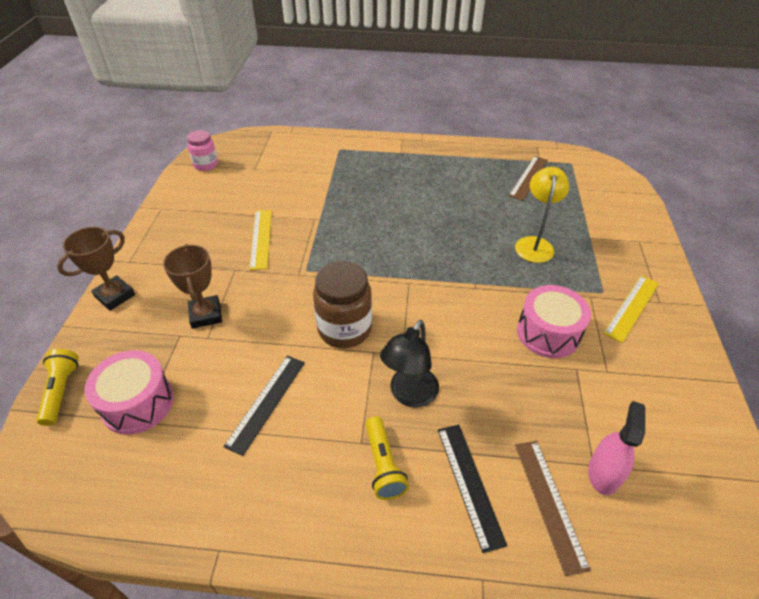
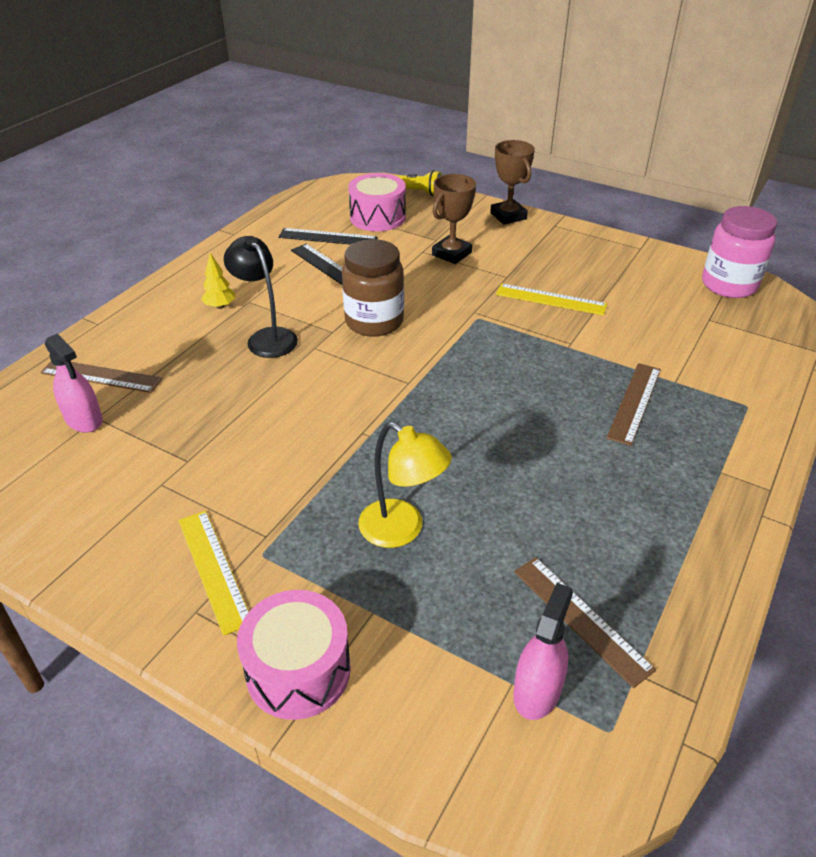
camera: 115 degrees right, 5 degrees down
brown trophy [163,244,222,329] -> brown trophy turned 60 degrees counterclockwise [432,174,476,264]
pink jar [187,130,218,171] -> pink jar [702,206,777,298], size x1.63
yellow flashlight [366,416,409,500] -> yellow tree [201,253,235,309]
black ruler [438,425,507,553] -> black ruler moved to [278,228,378,245]
pink drum [517,285,591,358] -> pink drum moved to [237,590,351,720]
none -> pink spray bottle [513,583,573,720]
none -> brown ruler [606,363,661,446]

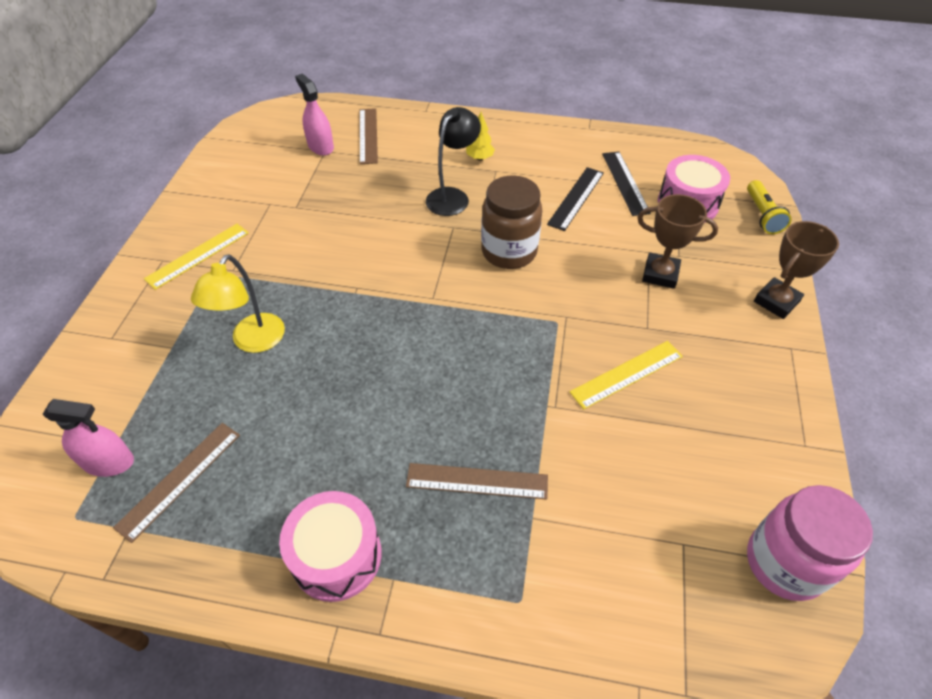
camera: 70 degrees right, 10 degrees up
pink spray bottle [45,334,103,433] -> pink spray bottle turned 120 degrees clockwise [295,74,334,156]
pink drum [237,590,351,720] -> pink drum moved to [279,491,382,602]
yellow ruler [496,283,607,315] -> yellow ruler turned 60 degrees clockwise [570,341,683,409]

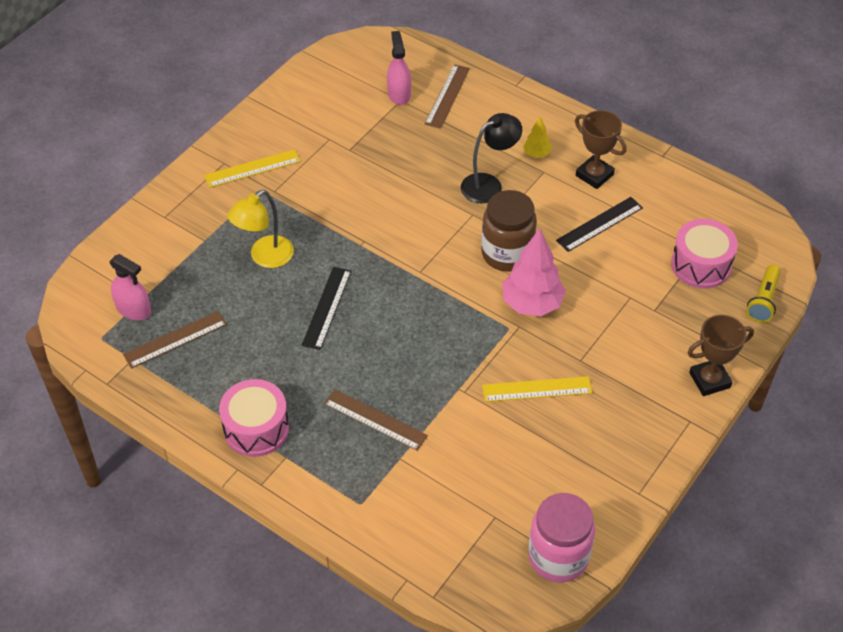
camera: 25 degrees right, 0 degrees up
black ruler [602,152,651,216] -> black ruler moved to [302,267,351,350]
brown trophy [637,194,718,289] -> brown trophy moved to [575,110,627,189]
none -> pink tree [502,228,566,316]

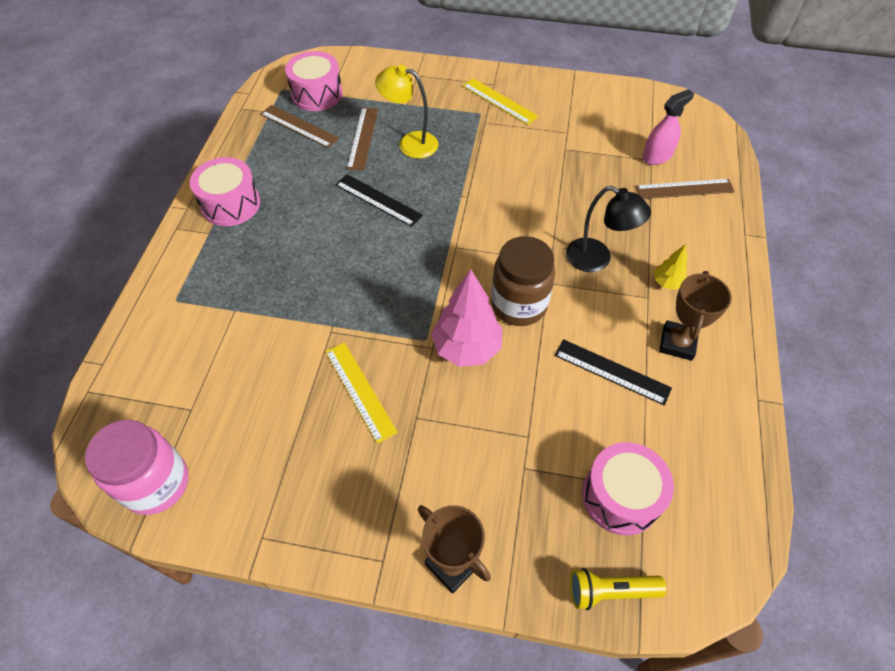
camera: 65 degrees right, 5 degrees up
pink spray bottle [109,254,151,320] -> pink drum [285,51,343,111]
black ruler [302,267,351,350] -> black ruler turned 45 degrees clockwise [335,174,423,227]
brown ruler [324,389,428,451] -> brown ruler moved to [347,107,378,171]

